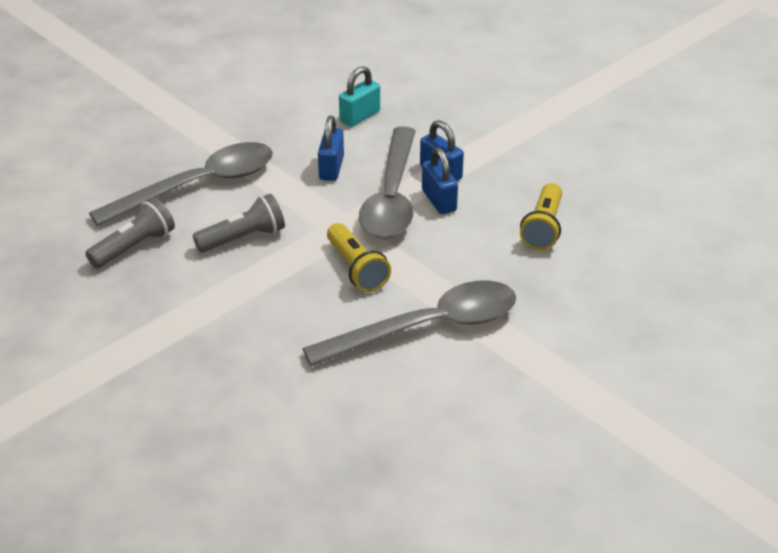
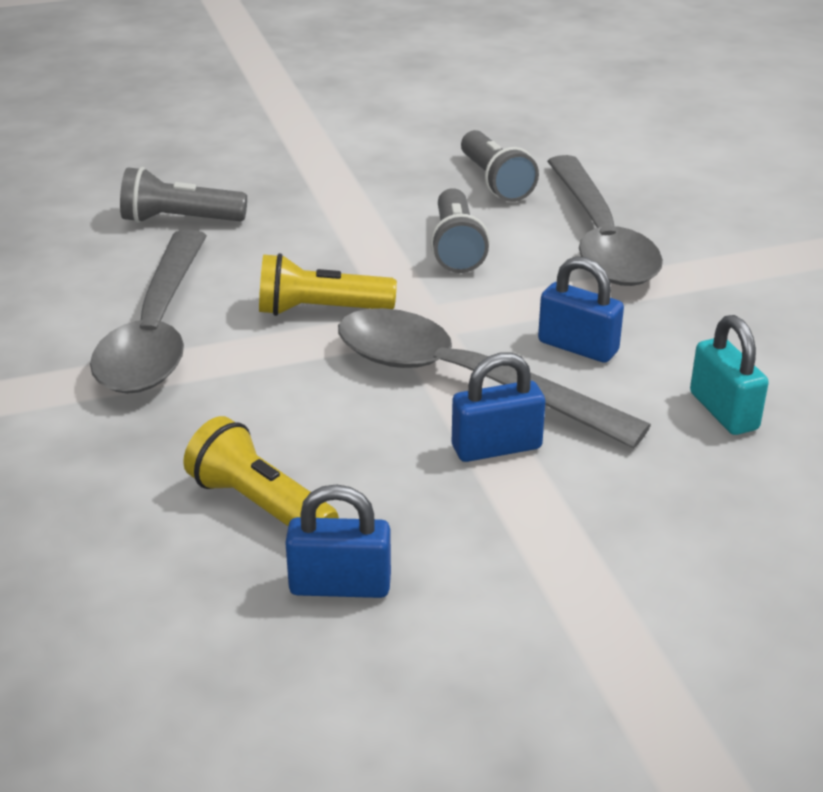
camera: 115 degrees right, 5 degrees down
blue padlock [422,147,458,214] -> blue padlock moved to [285,484,391,598]
none -> grey flashlight [120,167,247,223]

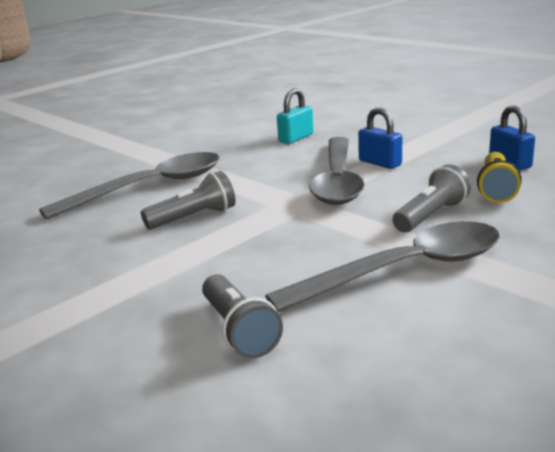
camera: 115 degrees left, 10 degrees down
yellow flashlight [259,253,397,316] -> none
grey flashlight [461,130,539,202] -> grey flashlight moved to [393,164,471,232]
blue padlock [538,256,624,363] -> none

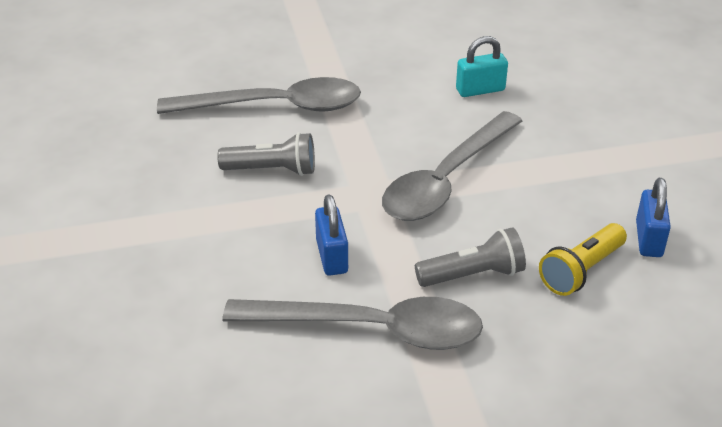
camera: 30 degrees right, 15 degrees up
grey flashlight [202,274,283,358] -> none
blue padlock [358,107,402,169] -> blue padlock moved to [315,194,348,276]

